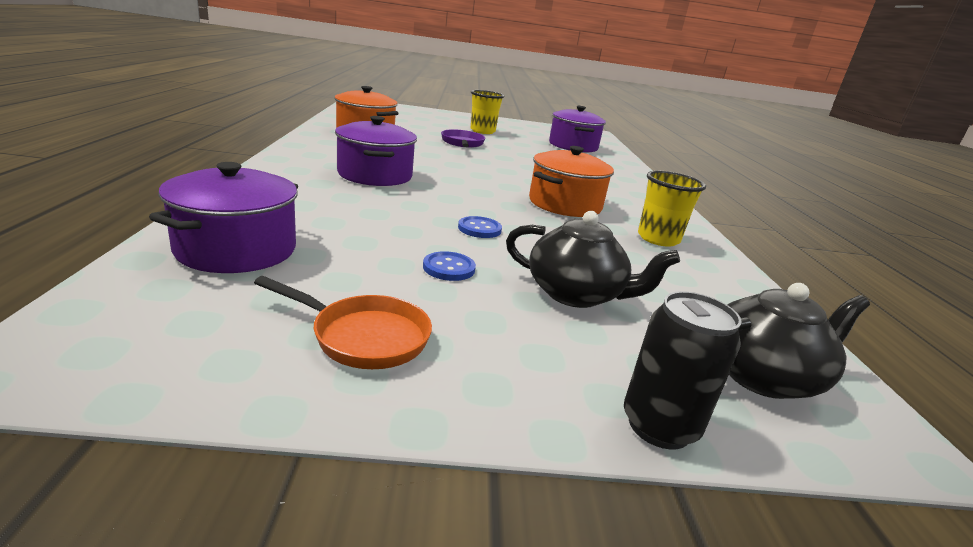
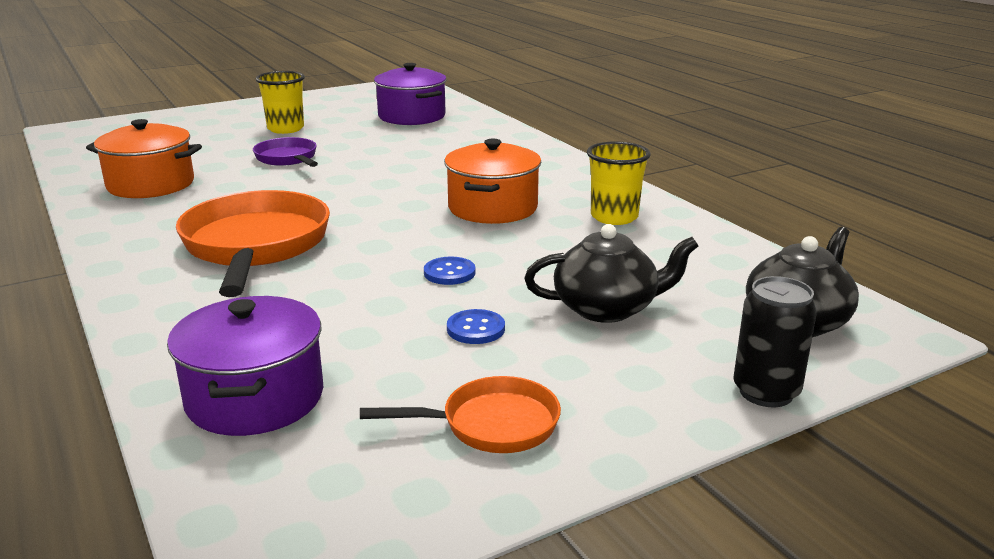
camera: 25 degrees left, 0 degrees up
purple pot [335,116,417,186] -> orange pan [176,190,330,297]

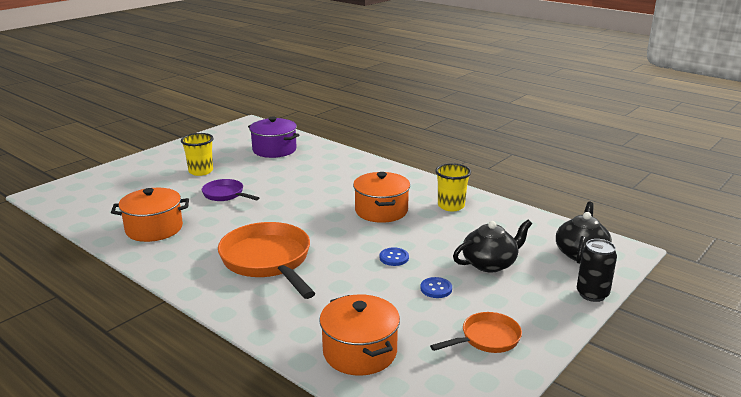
camera: 20 degrees left, 0 degrees up
purple pot [167,296,323,436] -> orange pot [319,294,400,376]

